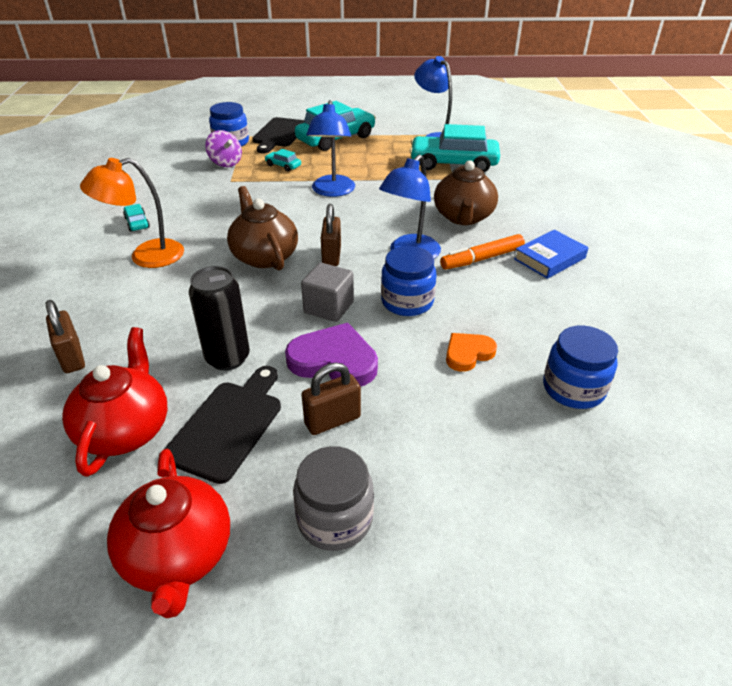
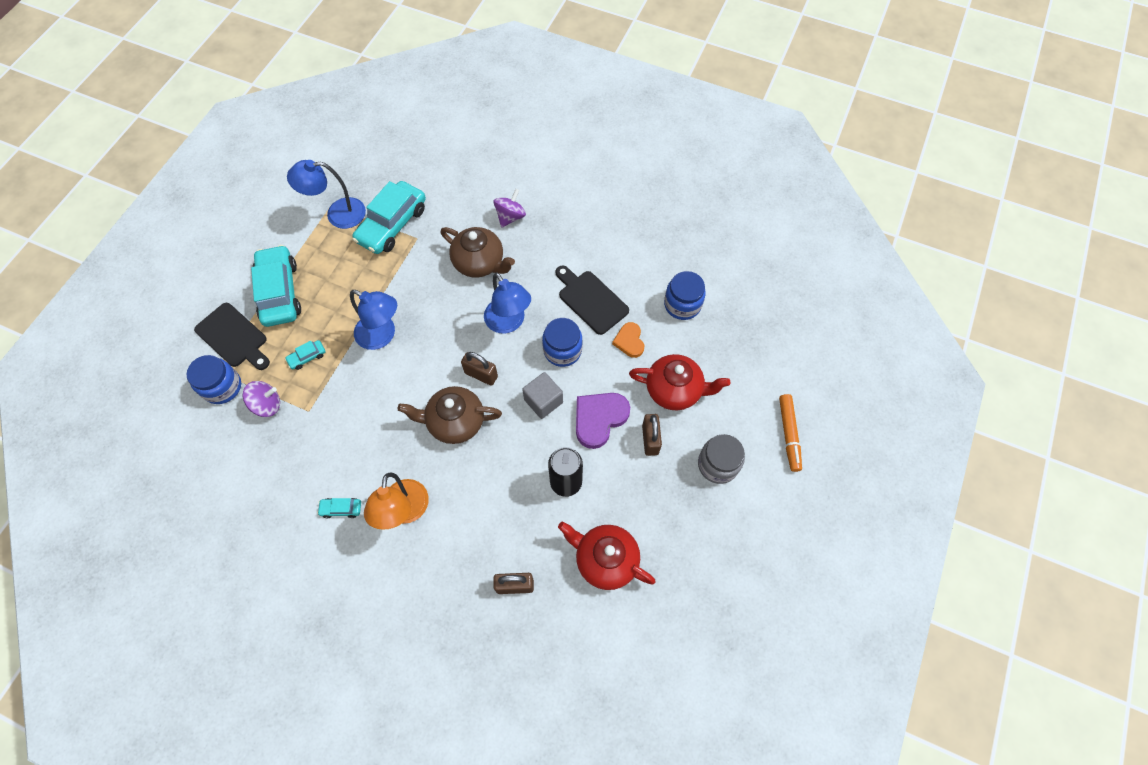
camera: 65 degrees left, 25 degrees up
red teapot [107,449,230,618] -> red teapot moved to [629,354,730,410]
black cutting board [164,366,281,484] -> black cutting board moved to [556,266,629,335]
orange marker [440,234,525,270] -> orange marker moved to [779,394,802,472]
blue book [514,230,588,279] -> none
none -> purple spinning top [494,189,526,228]

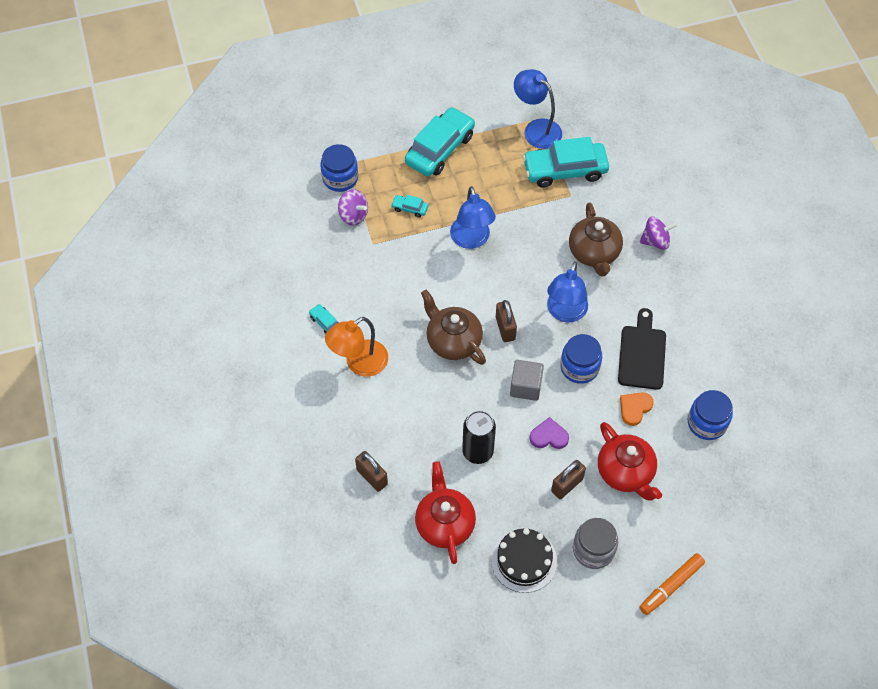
camera: 50 degrees right, 5 degrees down
black cutting board [194,303,270,370] -> none
purple heart [576,393,630,449] -> purple heart [530,417,569,449], size x0.61
none -> black cake [491,528,557,593]

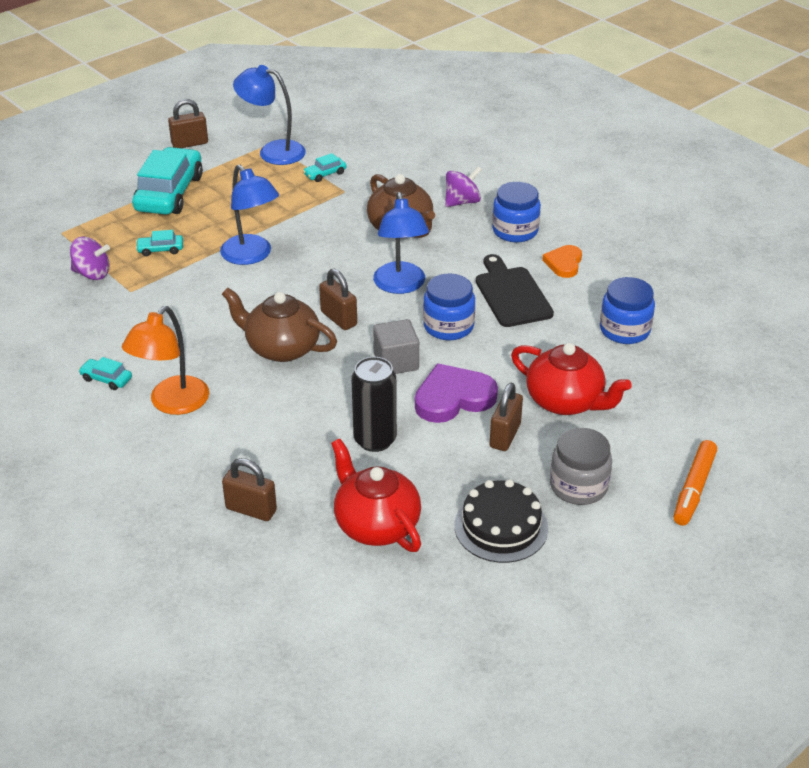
camera: 25 degrees left, 20 degrees down
blue jar [320,144,358,192] -> blue jar moved to [492,182,541,242]
turquoise car [523,137,609,188] -> turquoise car [303,153,346,182], size x0.42
purple heart [530,417,569,449] -> purple heart [415,363,498,423], size x1.64
orange heart [620,392,654,426] -> orange heart moved to [542,245,582,278]
none -> brown padlock [168,99,208,148]

